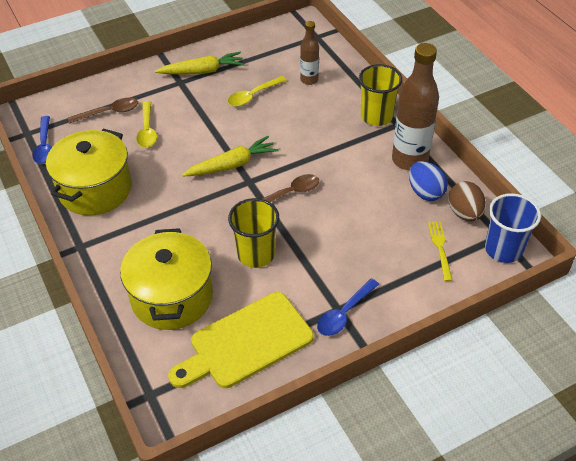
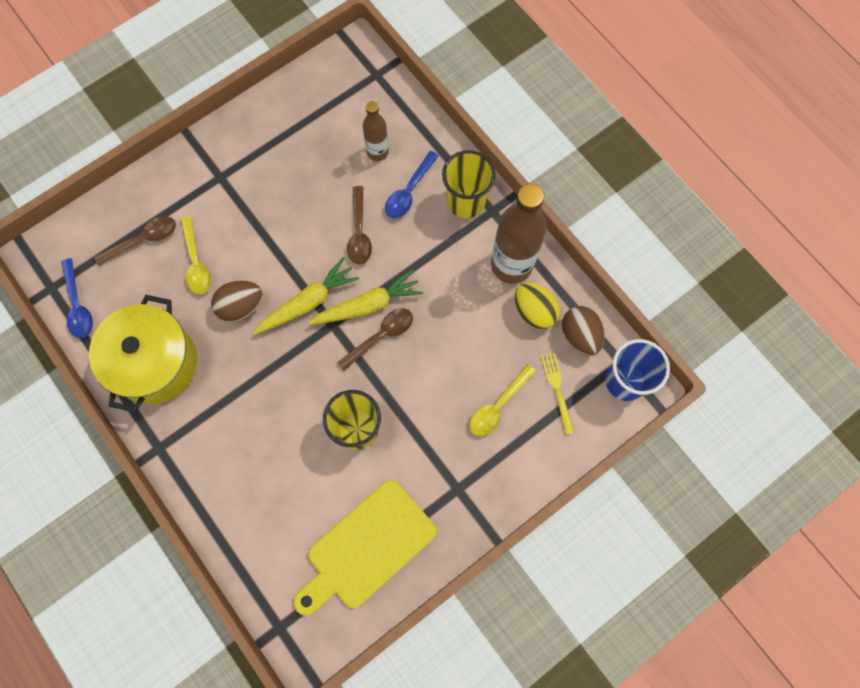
camera: 10 degrees left, 25 degrees up
yellow pot [120,228,213,330] -> none
yellow carrot [155,52,245,74] -> yellow carrot moved to [308,269,423,325]
yellow spoon [228,76,287,107] -> yellow spoon moved to [470,364,536,436]
blue spoon [317,278,379,336] -> blue spoon moved to [385,151,439,218]
blue egg [409,161,448,201] -> yellow egg [515,283,560,330]
none -> brown egg [211,281,262,322]
none -> brown spoon [347,186,372,265]

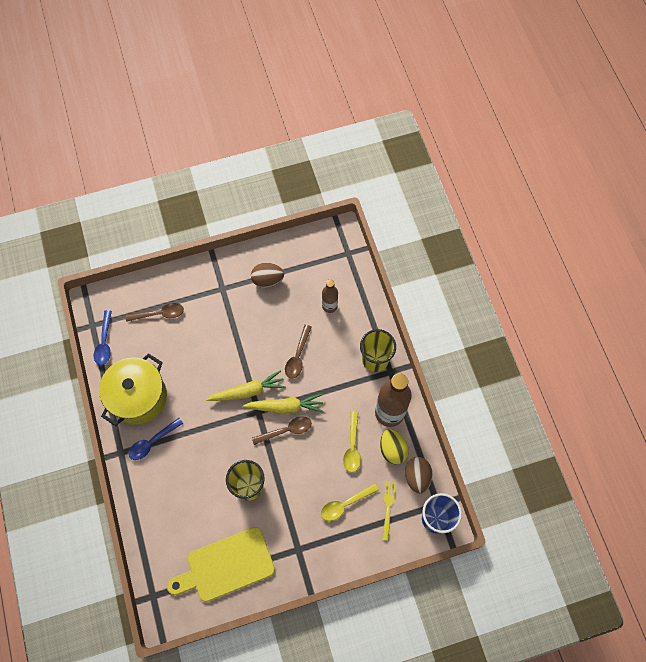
camera: 20 degrees right, 5 degrees down
yellow spoon [181,216,211,295] -> yellow spoon moved to [343,412,361,472]
brown egg [211,281,262,322] -> brown egg moved to [251,263,284,288]
blue spoon [385,151,439,218] -> blue spoon moved to [128,418,183,460]

